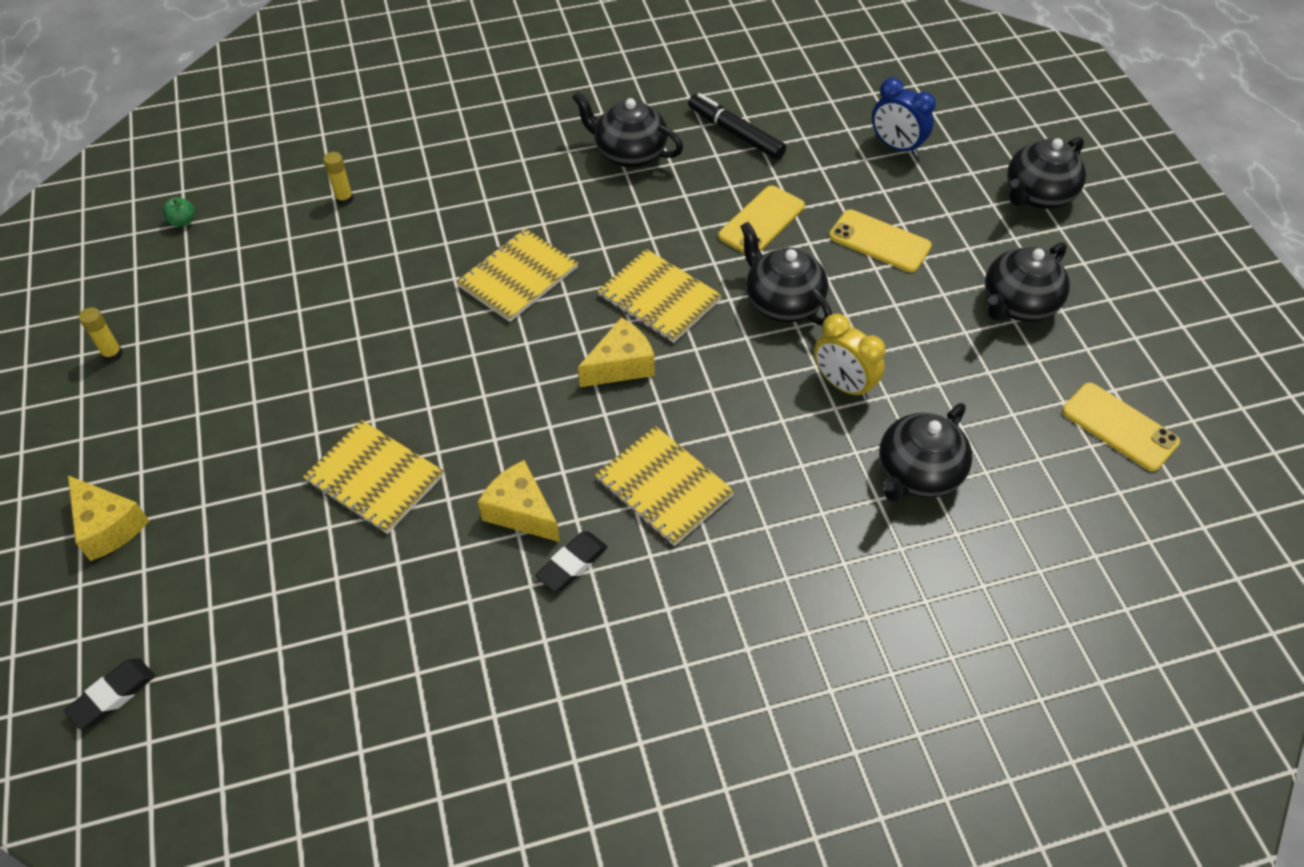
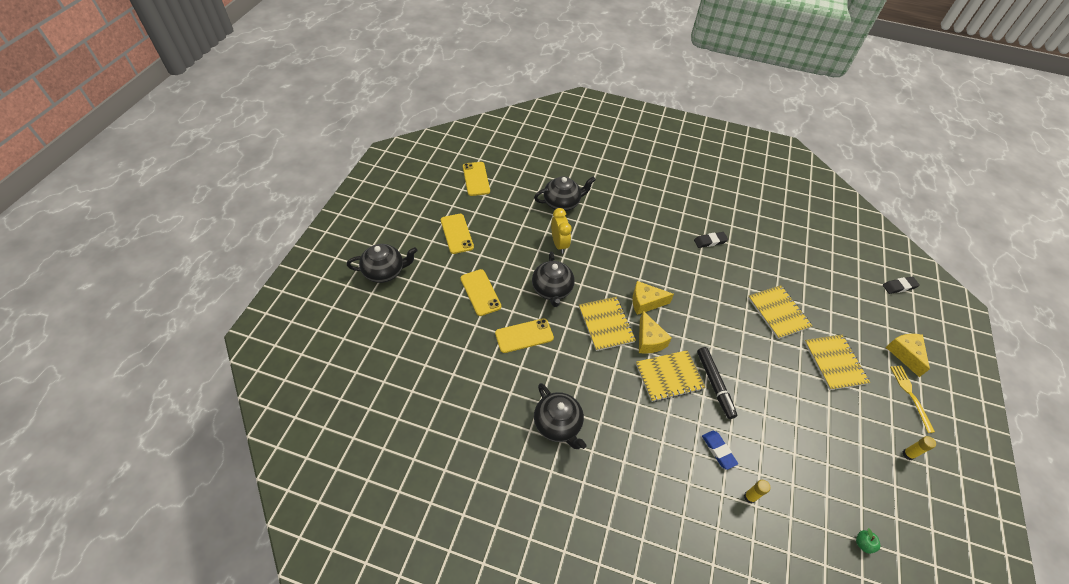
camera: 150 degrees left, 0 degrees up
yellow cheese [478,460,560,542] -> yellow cheese moved to [639,311,672,354]
yellow notebook [595,426,735,546] -> yellow notebook moved to [804,335,870,390]
black marker [688,93,786,160] -> black marker moved to [697,347,737,419]
blue clock [872,78,936,156] -> none
black teapot [985,242,1070,322] -> yellow phone [441,214,474,254]
none -> blue eraser [702,431,738,470]
none -> yellow fork [890,366,935,433]

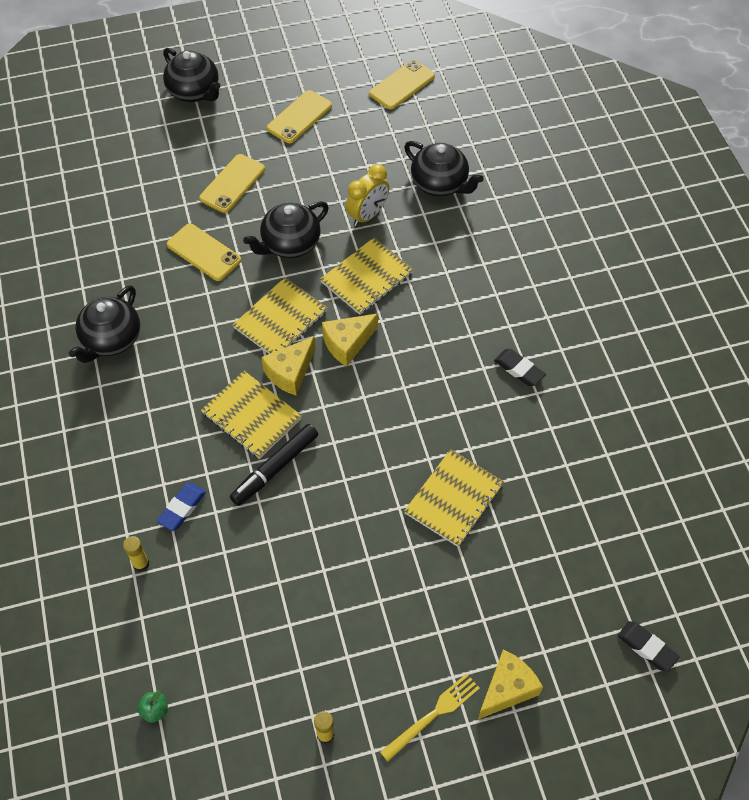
camera: 60 degrees right, 5 degrees up
yellow cheese [632,281,674,315] -> yellow cheese turned 90 degrees counterclockwise [322,313,378,367]
yellow notebook [804,335,870,390] -> yellow notebook moved to [320,238,414,315]

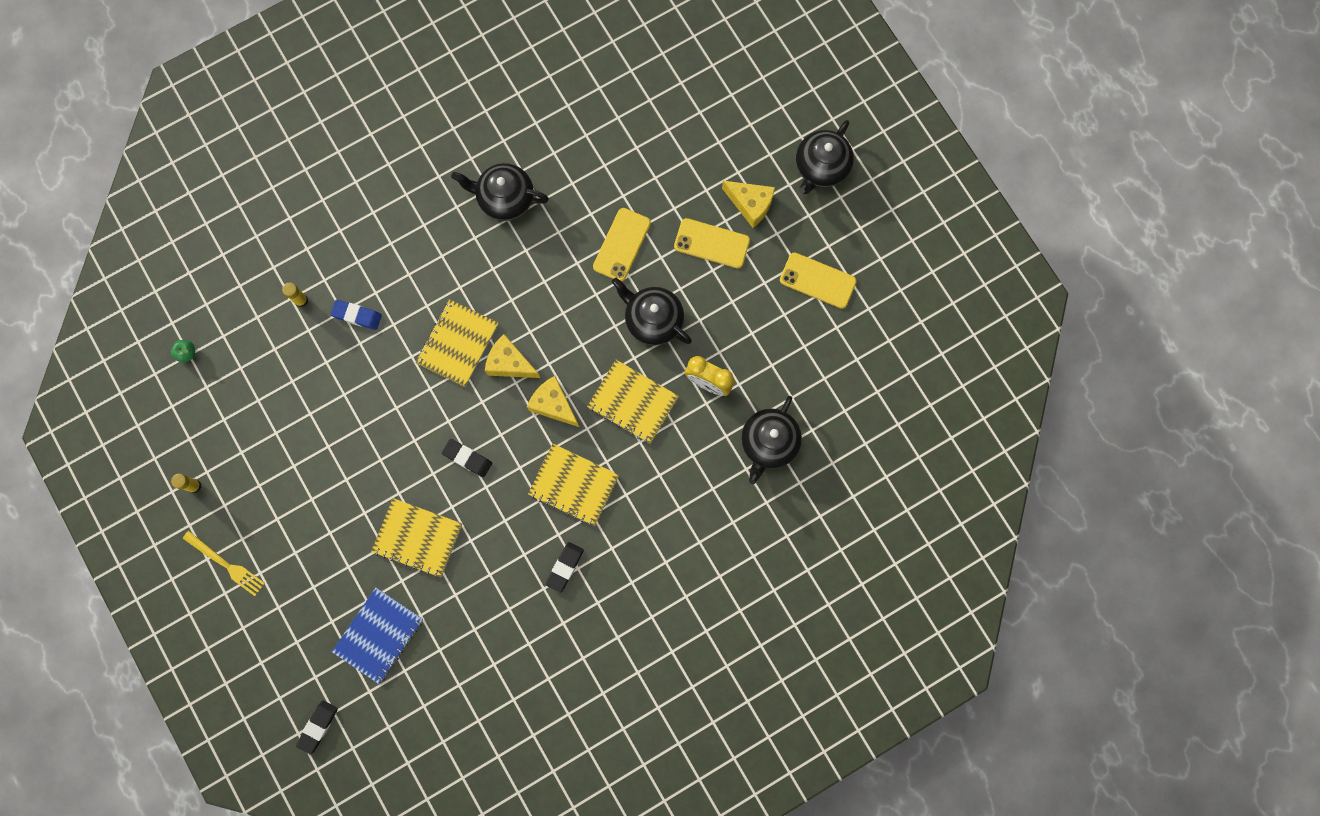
camera: 75 degrees right, 20 degrees up
black marker [230,424,318,506] -> none
yellow notebook [233,277,328,354] -> yellow notebook moved to [528,444,619,526]
yellow phone [369,60,435,109] -> none
yellow cheese [478,649,543,719] -> yellow cheese moved to [722,181,775,228]
none -> blue notebook [332,588,423,684]
none -> black eraser [442,439,492,477]

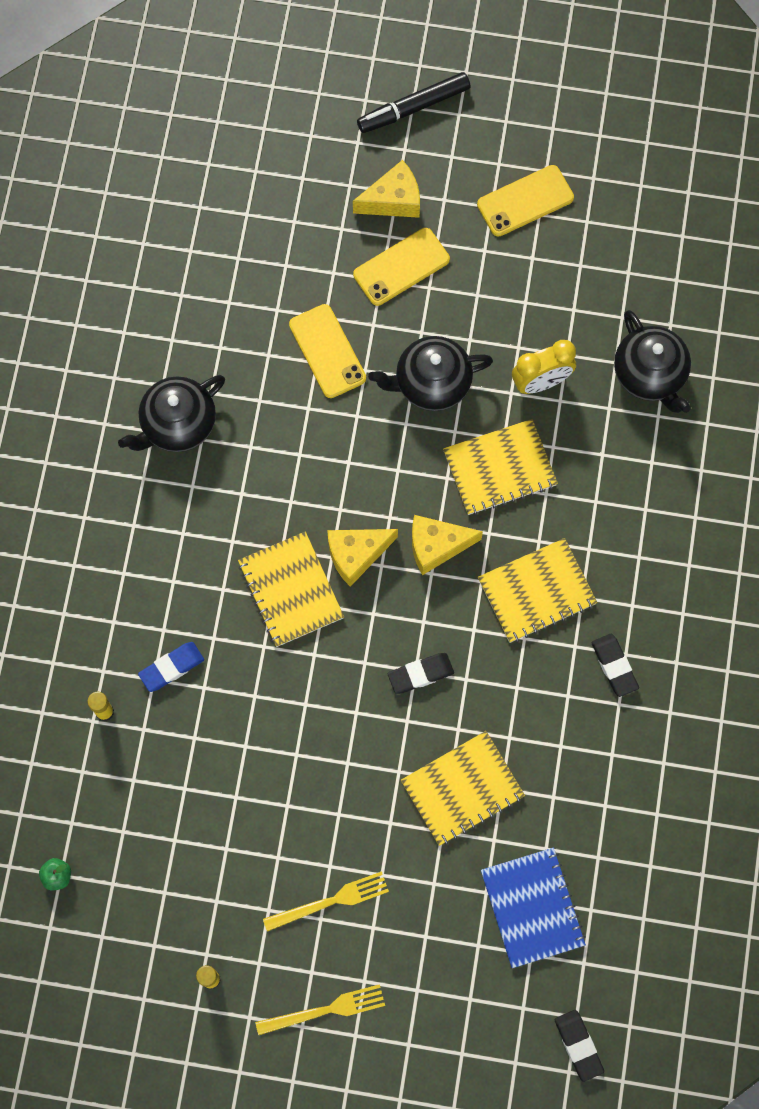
camera: 50 degrees left, 5 degrees down
black teapot [796,120,854,194] -> black marker [357,72,470,133]
none -> yellow fork [263,871,389,931]

